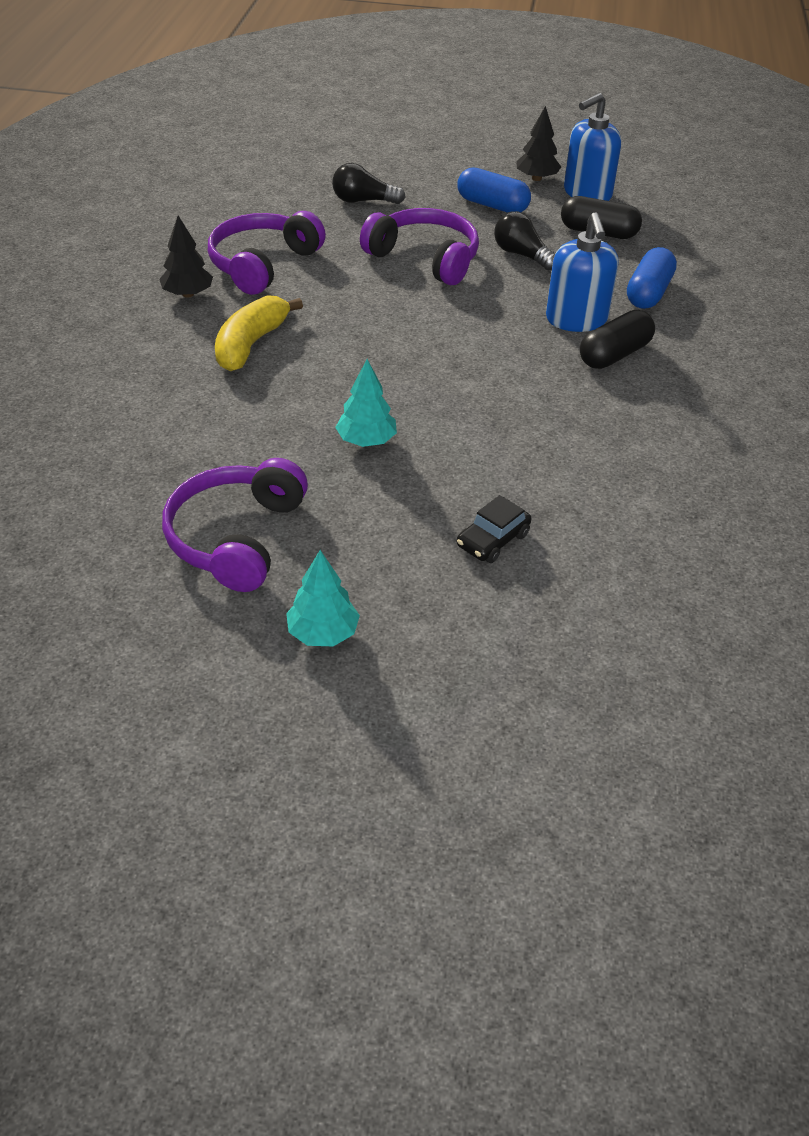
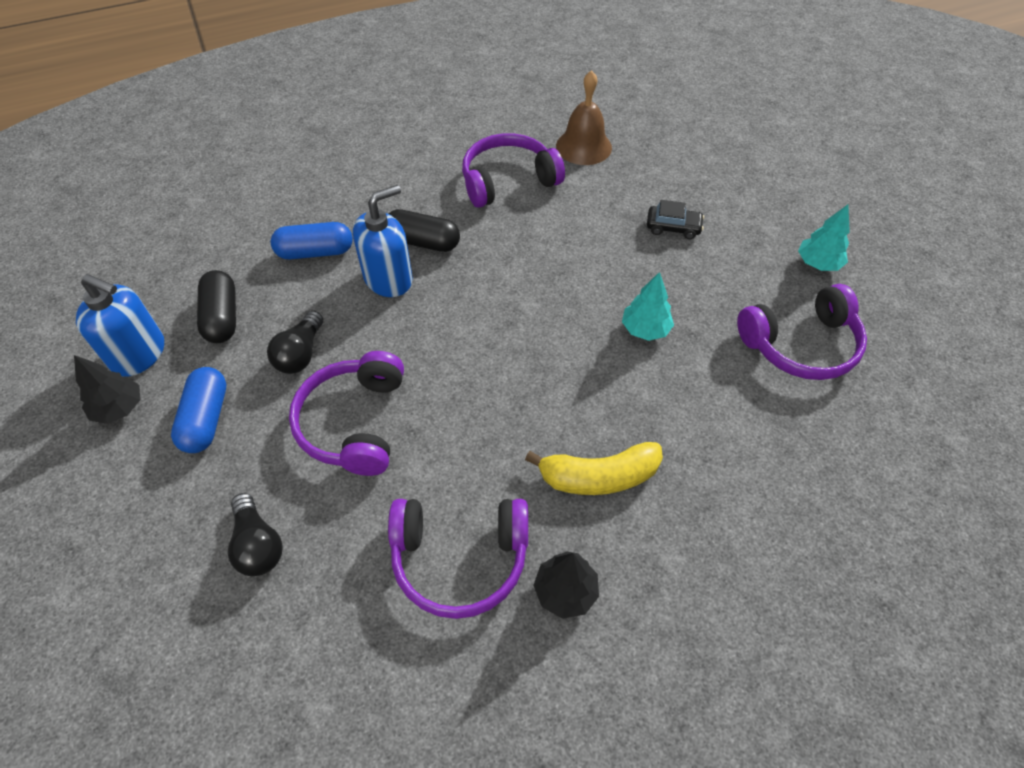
camera: 120 degrees left, 10 degrees up
none -> purple headphones [462,133,565,208]
none -> brown bell [556,70,612,165]

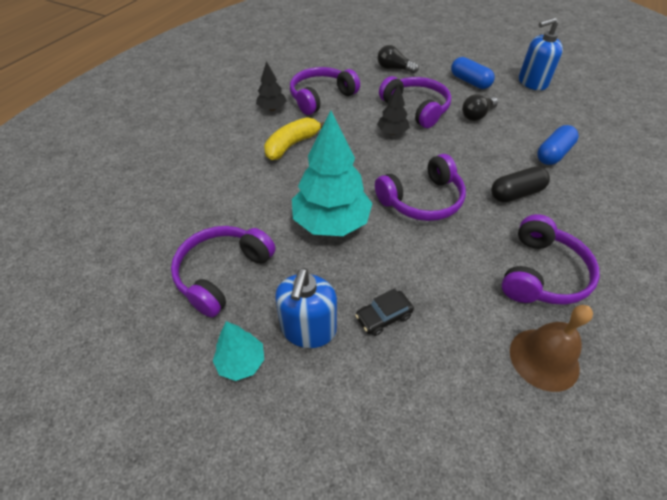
camera: 140 degrees right, 5 degrees down
black tree [74,355,140,424] -> black tree moved to [377,84,410,135]
black capsule [197,270,236,343] -> none
black light bulb [267,311,323,374] -> black light bulb turned 105 degrees counterclockwise [462,94,498,121]
blue soap dispenser [353,185,413,297] -> blue soap dispenser moved to [275,268,337,348]
turquoise tree [622,272,674,341] -> turquoise tree [292,111,373,236], size x2.00
none -> purple headphones [375,154,466,221]

